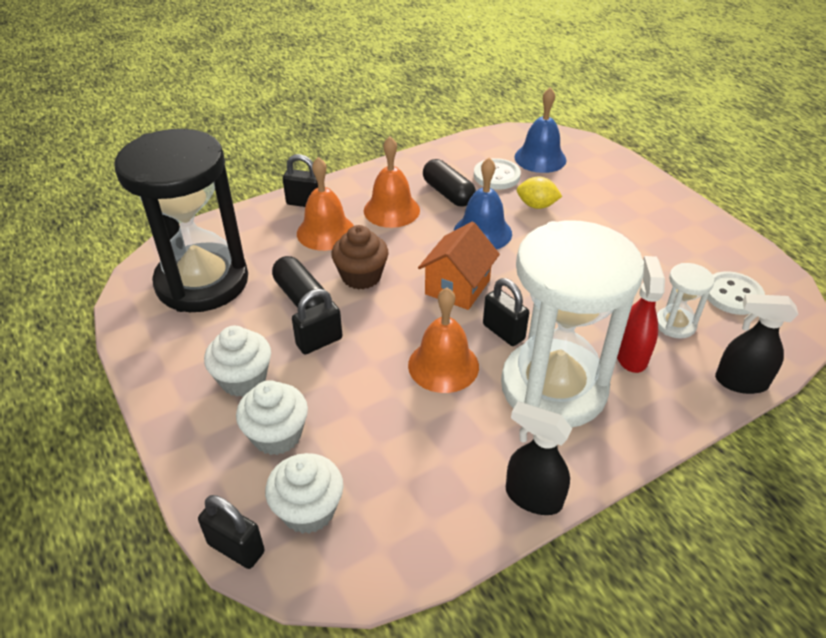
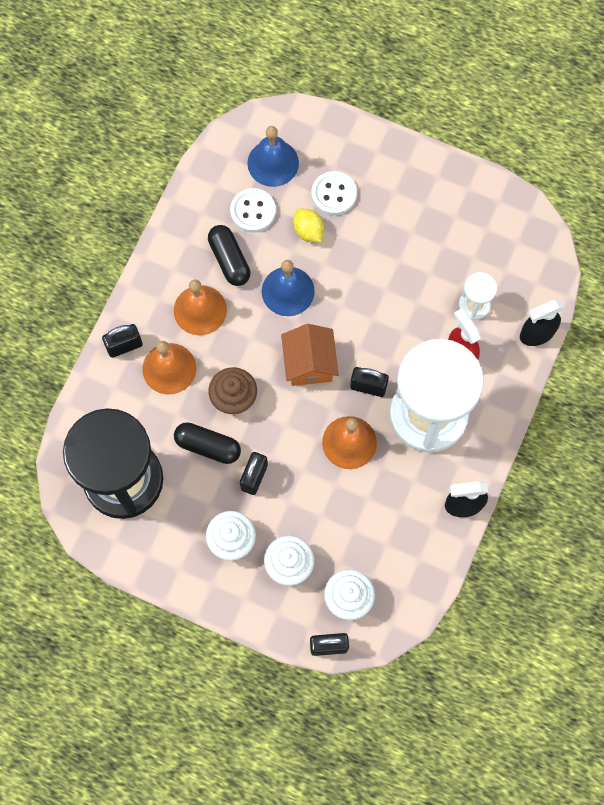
camera: 35 degrees left, 30 degrees up
black capsule [423,159,476,207] -> black capsule turned 45 degrees clockwise [208,225,250,286]
yellow lemon [517,176,562,209] -> yellow lemon turned 75 degrees clockwise [293,209,324,242]
white button [707,271,765,315] -> white button moved to [311,171,357,215]

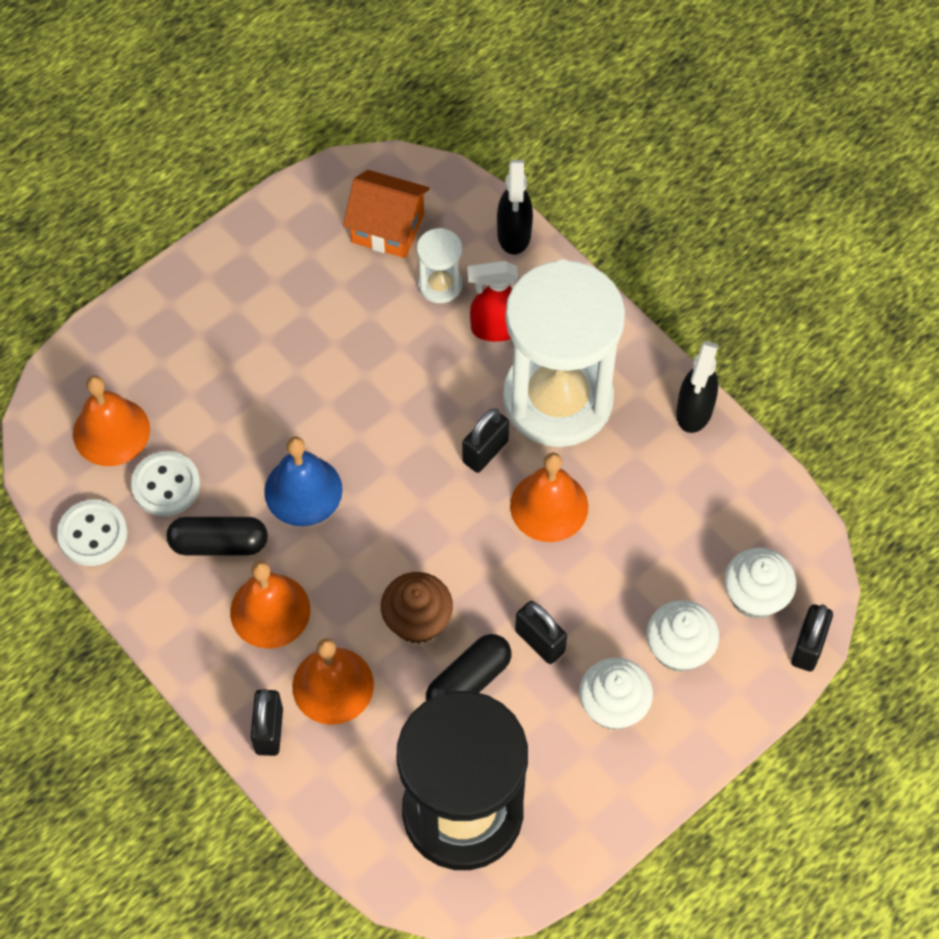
camera: 65 degrees left, 10 degrees down
blue bell [247,126,299,187] -> orange bell [73,375,150,466]
orange house [281,324,339,386] -> orange house moved to [343,170,430,258]
yellow lemon [293,209,324,242] -> none
white button [311,171,357,215] -> white button moved to [57,500,127,566]

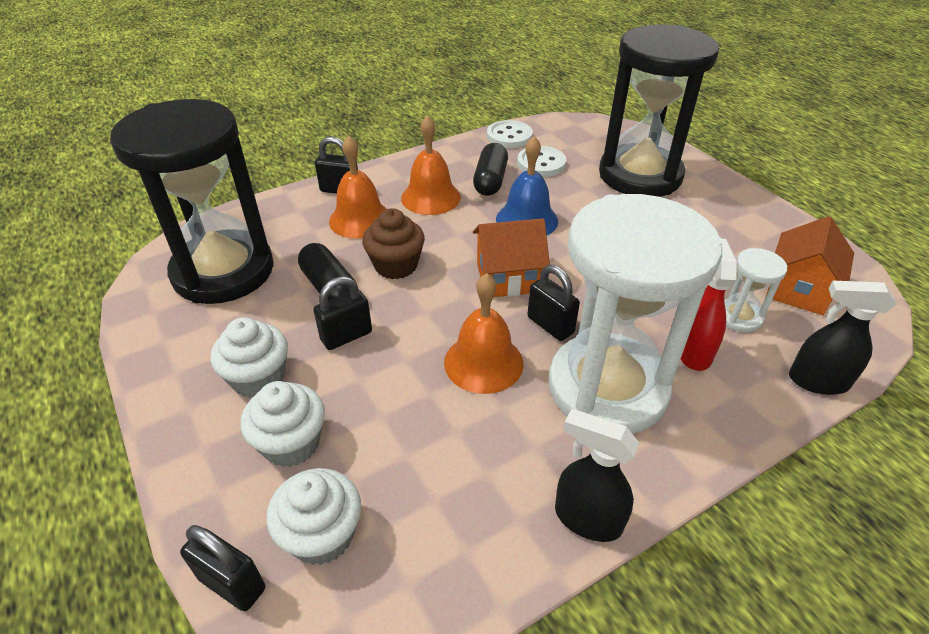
camera: 100 degrees right, 20 degrees down
orange bell [73,375,150,466] -> none
none -> orange house [473,218,550,297]
none -> black hourglass [599,25,719,197]

